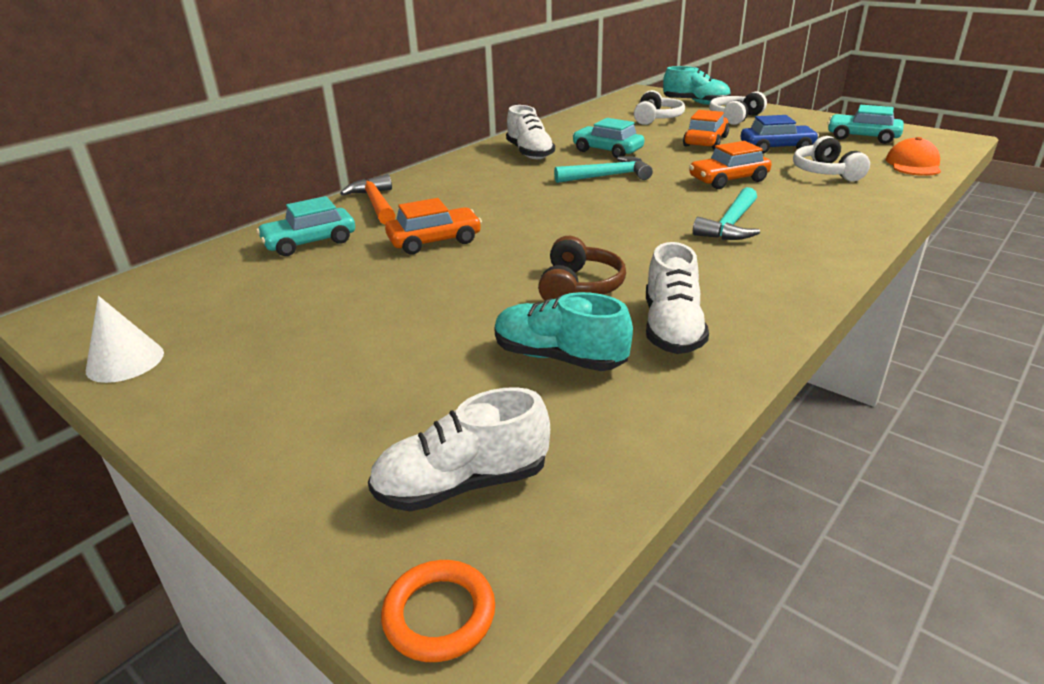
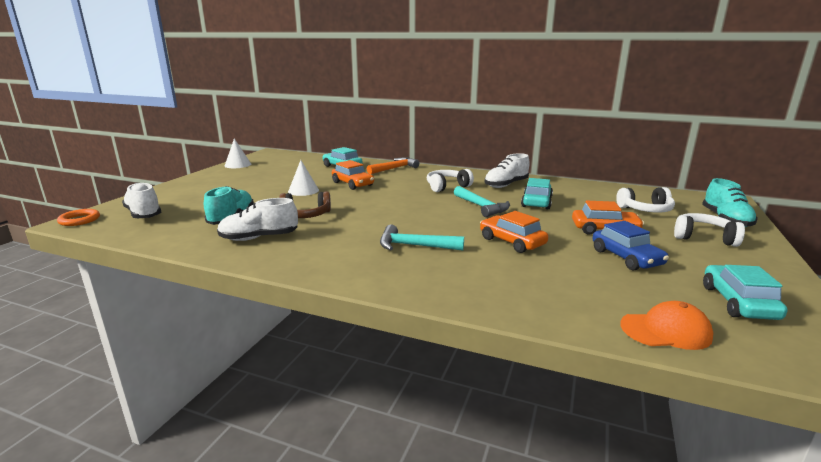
camera: 70 degrees right, 10 degrees down
white headphones [793,136,870,181] -> white headphones moved to [427,169,474,192]
none -> white cone [288,160,319,196]

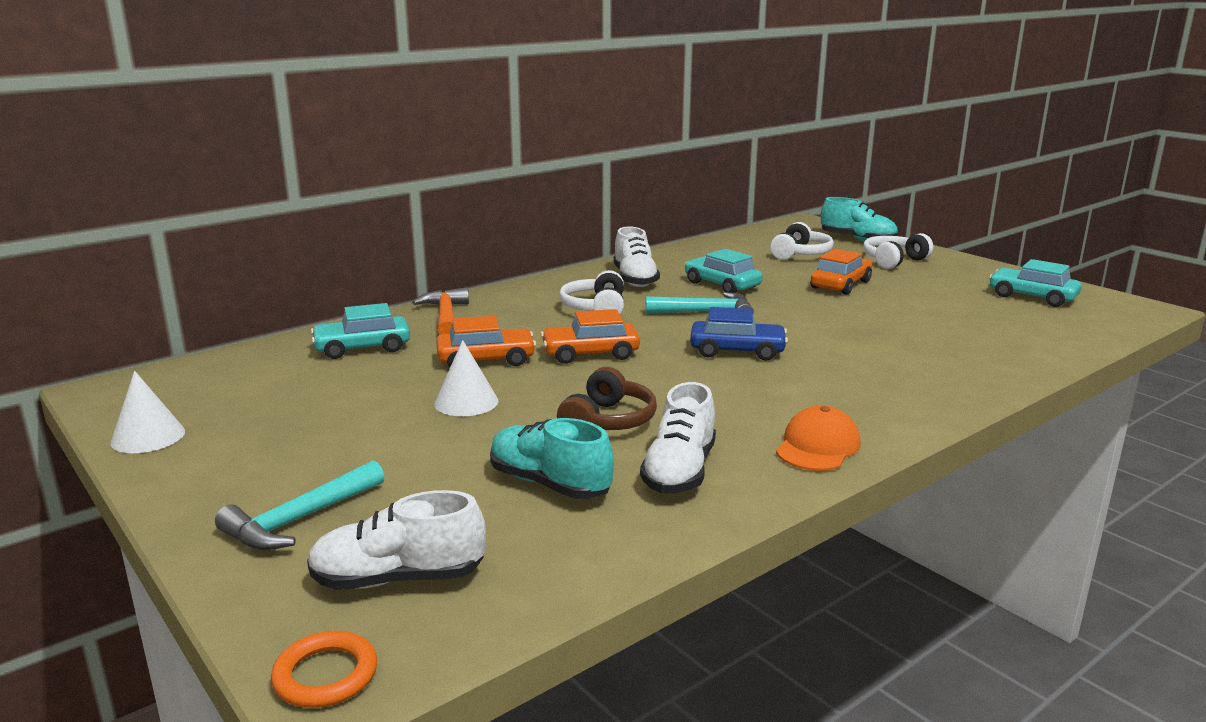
camera: 60 degrees left, 0 degrees up
turquoise hammer [380,225,464,251] -> turquoise hammer moved to [215,460,385,550]
orange car [480,211,548,253] -> orange car moved to [541,309,640,364]
blue car [593,221,669,271] -> blue car moved to [690,307,788,361]
orange cap [620,301,713,350] -> orange cap moved to [776,405,861,471]

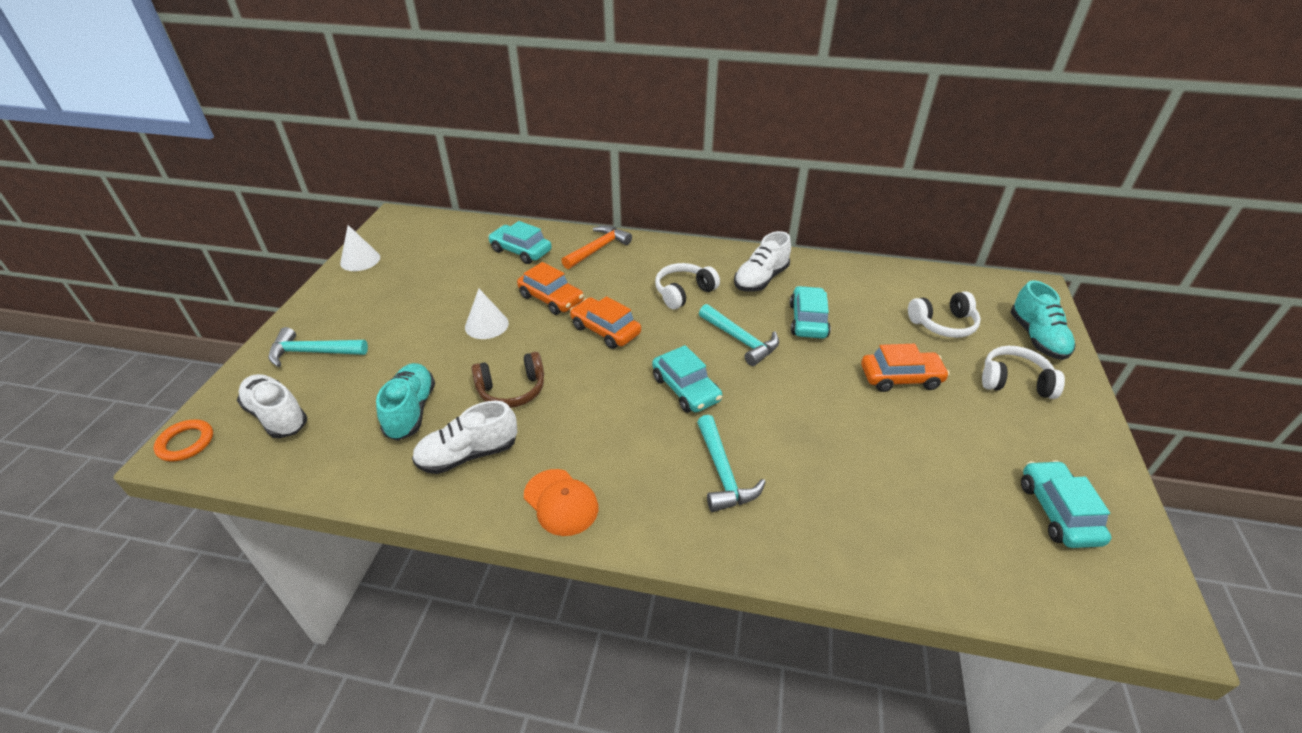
camera: 50 degrees right, 20 degrees up
blue car [690,307,788,361] -> turquoise car [652,345,722,413]
orange cap [776,405,861,471] -> orange cap turned 60 degrees clockwise [524,469,598,536]
none -> turquoise hammer [697,415,766,512]

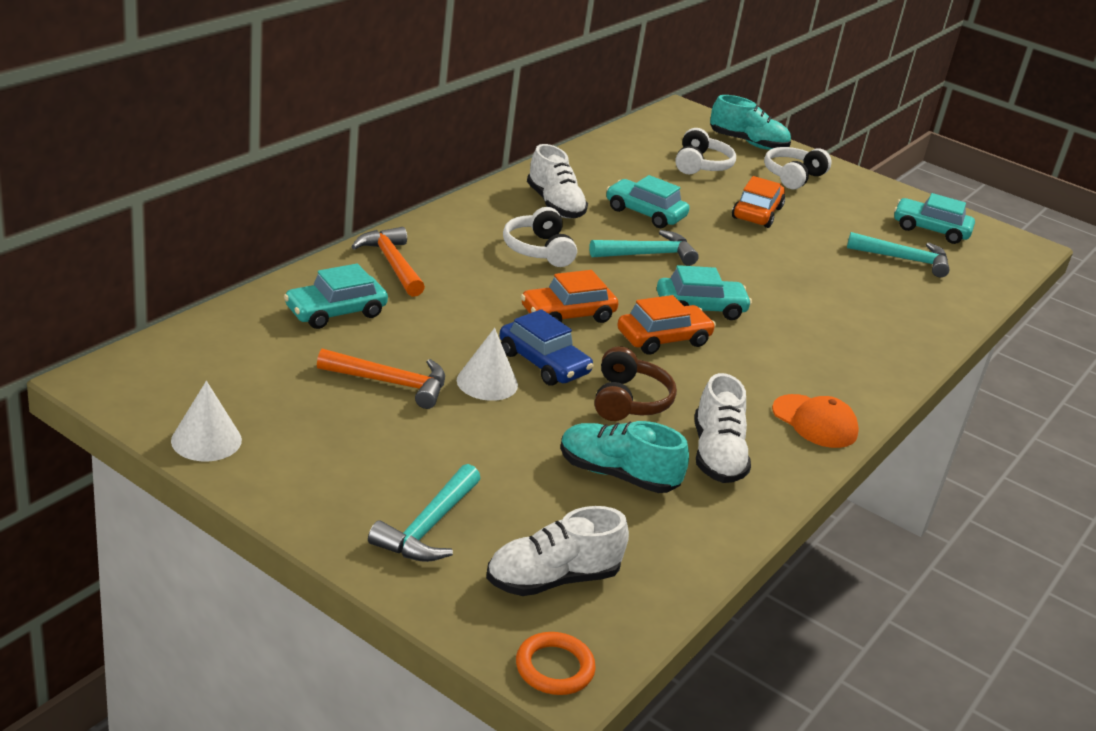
camera: 70 degrees left, 10 degrees down
orange car [517,262,584,315] -> orange car moved to [617,295,716,355]
orange cap [524,469,598,536] -> orange cap turned 60 degrees clockwise [772,394,859,448]
turquoise hammer [697,415,766,512] -> turquoise hammer moved to [847,232,950,278]
none -> orange hammer [317,349,445,409]
none -> blue car [499,309,593,386]

